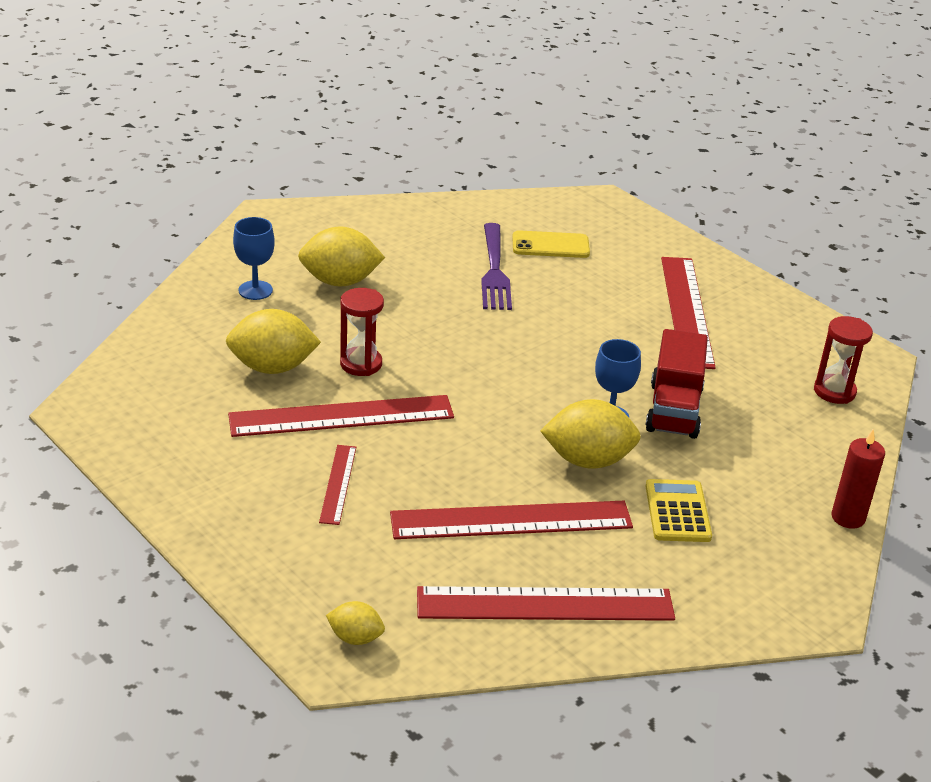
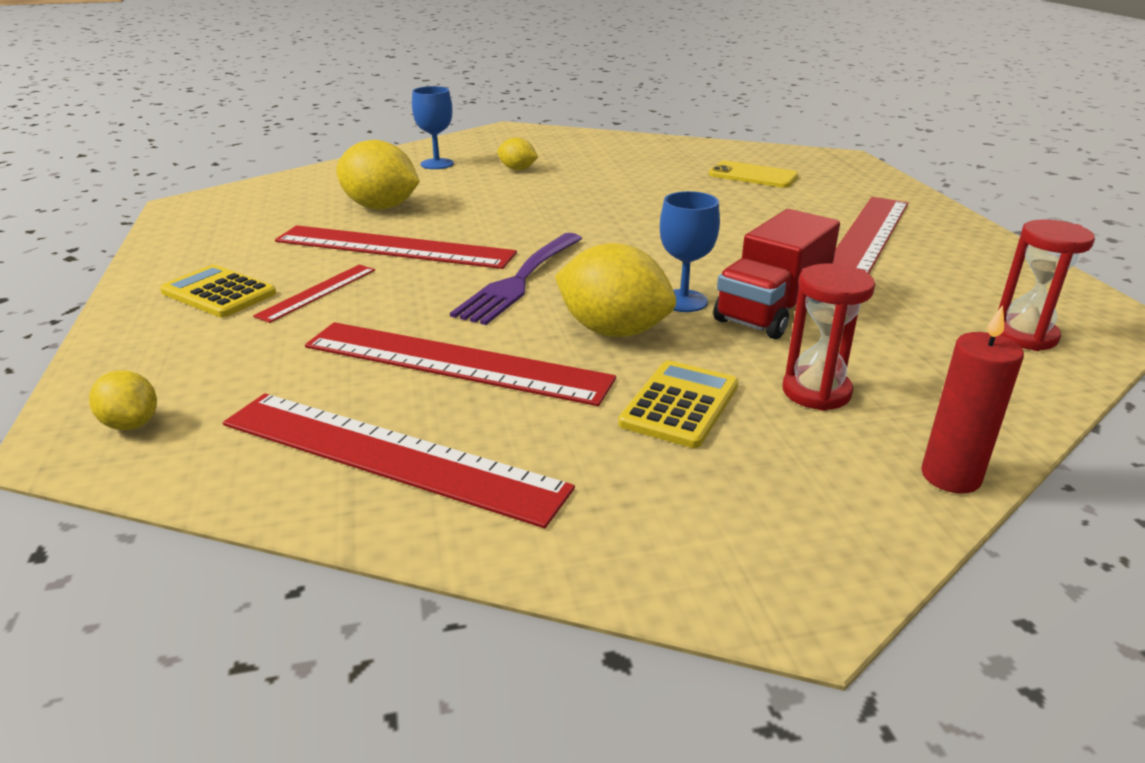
camera: 30 degrees right, 5 degrees down
yellow lemon [298,226,385,287] -> yellow lemon [497,137,538,170], size x0.53
red hourglass [340,288,384,376] -> red hourglass moved to [782,263,875,411]
purple fork [481,223,512,310] -> purple fork moved to [450,233,582,325]
none -> yellow calculator [160,265,276,317]

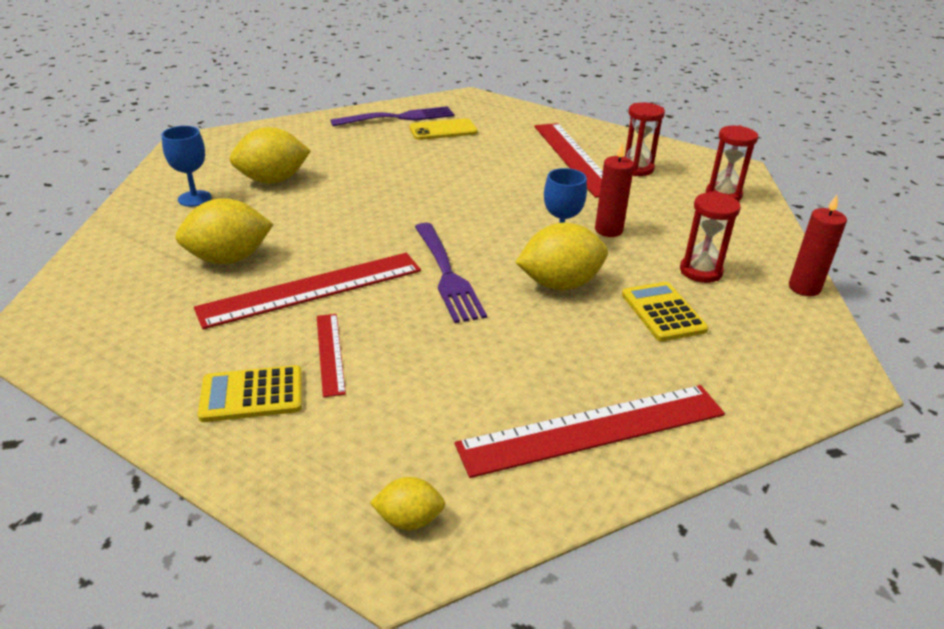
camera: 45 degrees left, 5 degrees up
red ruler [305,322,616,406] -> none
yellow lemon [497,137,538,170] -> yellow lemon [230,127,311,183], size x1.88
red truck [713,209,840,339] -> red candle [595,142,634,237]
none -> purple fork [330,106,454,126]
none -> red hourglass [625,102,665,176]

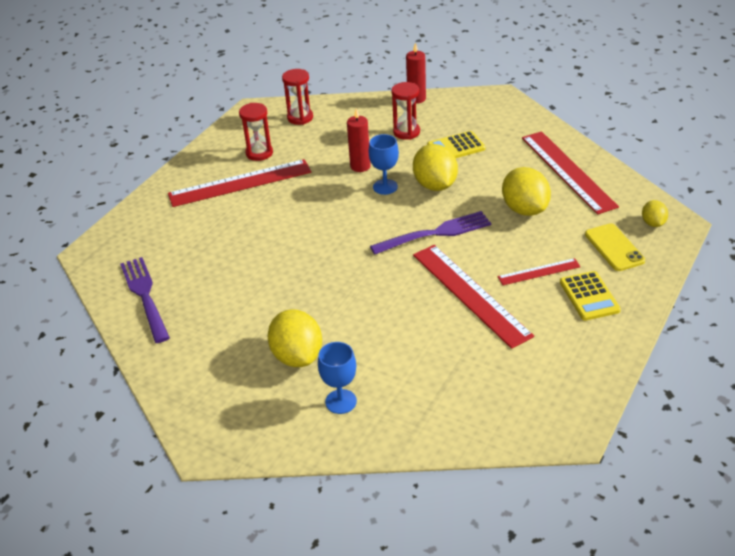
camera: 90 degrees left, 5 degrees up
yellow lemon [175,198,274,264] -> yellow lemon moved to [502,167,551,216]
yellow phone [409,118,478,140] -> yellow phone moved to [585,223,645,271]

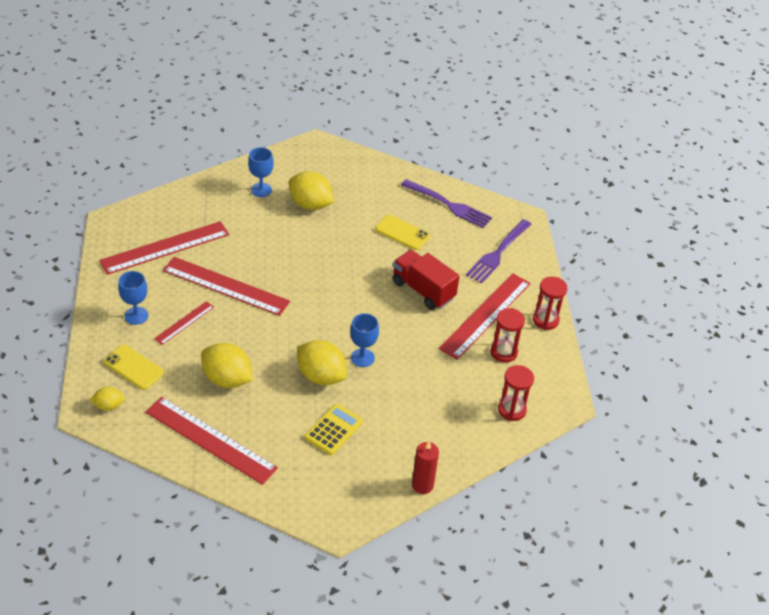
camera: 140 degrees right, 5 degrees up
red candle [347,108,371,172] -> none
purple fork [370,211,491,255] -> purple fork moved to [466,219,531,283]
red hourglass [391,82,420,140] -> red hourglass moved to [533,277,567,330]
yellow calculator [560,271,621,321] -> blue goblet [118,271,149,325]
yellow lemon [642,200,668,227] -> yellow lemon turned 60 degrees counterclockwise [90,387,125,411]
none -> red ruler [99,221,229,275]
none -> yellow phone [375,215,430,250]
none -> red truck [393,250,459,310]

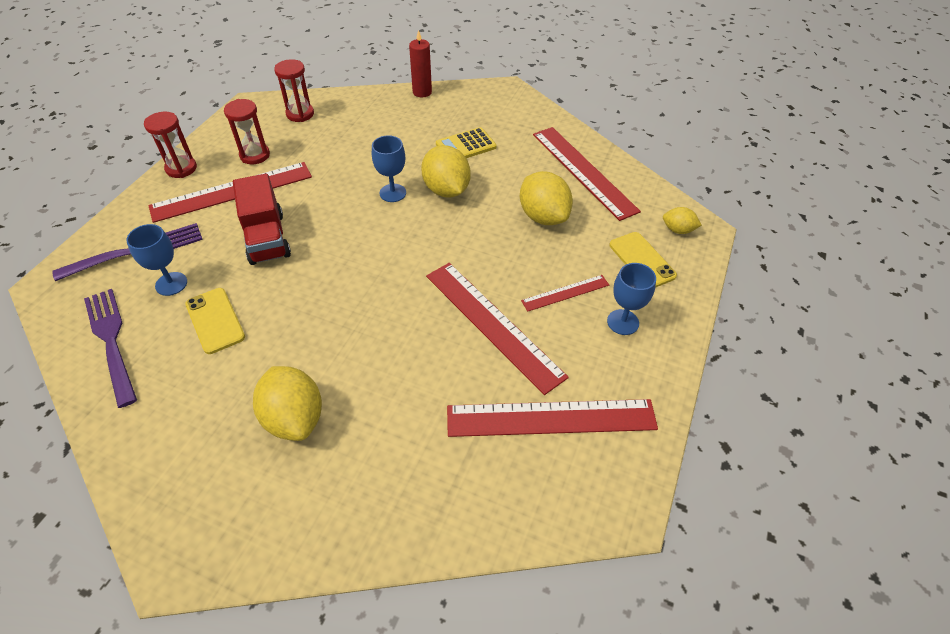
camera: 150 degrees left, 5 degrees up
blue goblet [248,147,274,197] -> blue goblet moved to [126,224,187,296]

